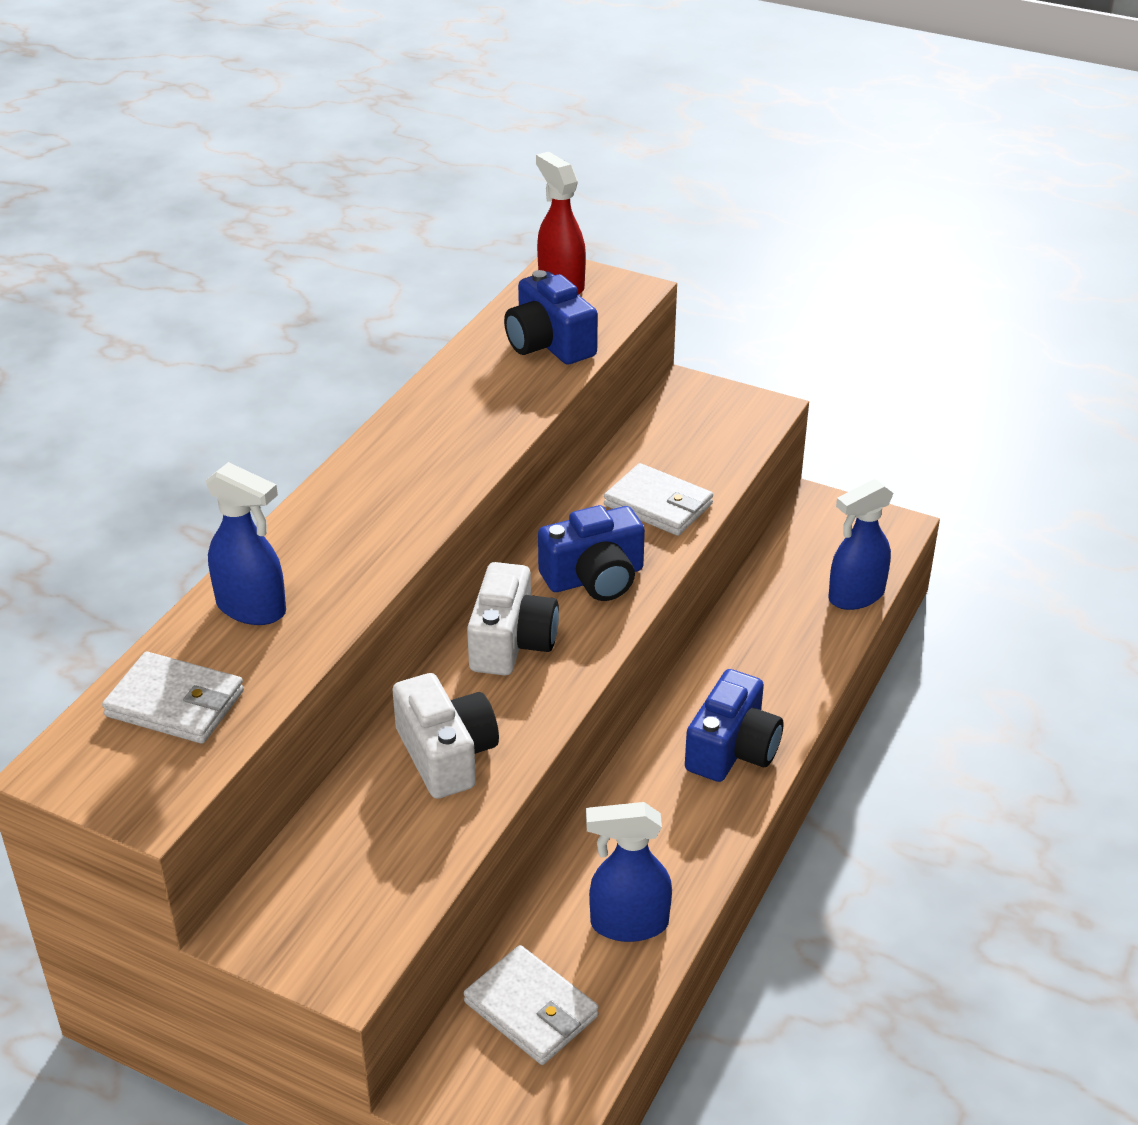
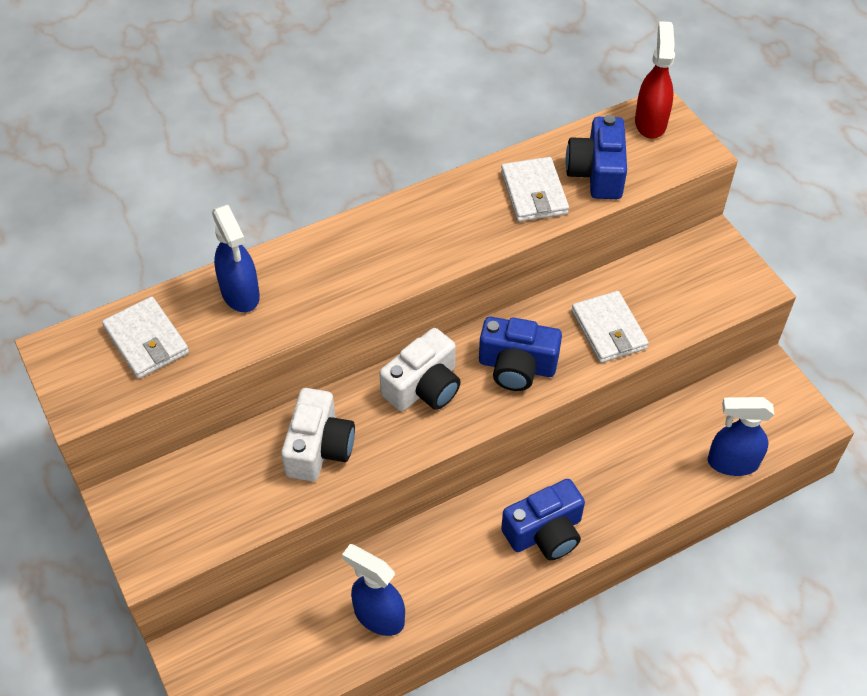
camera: 35 degrees right, 15 degrees up
white wallet [464,945,599,1065] -> white wallet moved to [501,157,569,222]

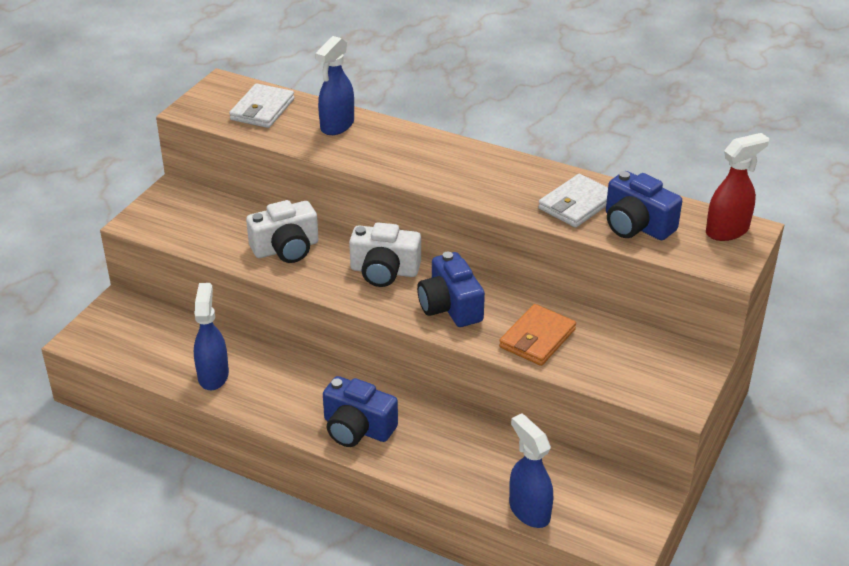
camera: 55 degrees right, 15 degrees down
blue camera [566,115,627,199] -> blue camera turned 105 degrees counterclockwise [606,171,682,240]
white wallet [571,291,649,363] -> orange wallet [499,304,576,366]

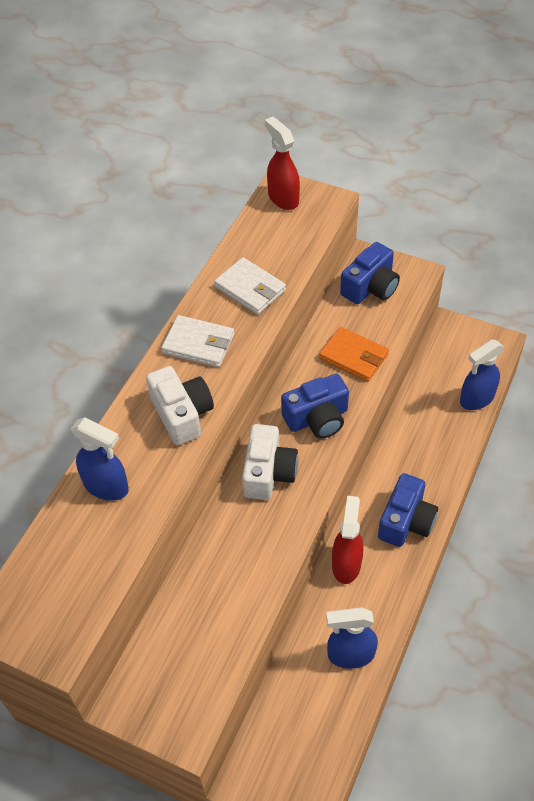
camera: 90 degrees left, 15 degrees up
white wallet [229,84,295,128] -> white wallet moved to [161,315,234,367]
white camera [246,200,319,263] -> white camera moved to [146,366,214,445]
blue camera [606,171,682,240] -> blue camera moved to [340,242,400,304]
none -> red spray bottle [332,495,363,584]

